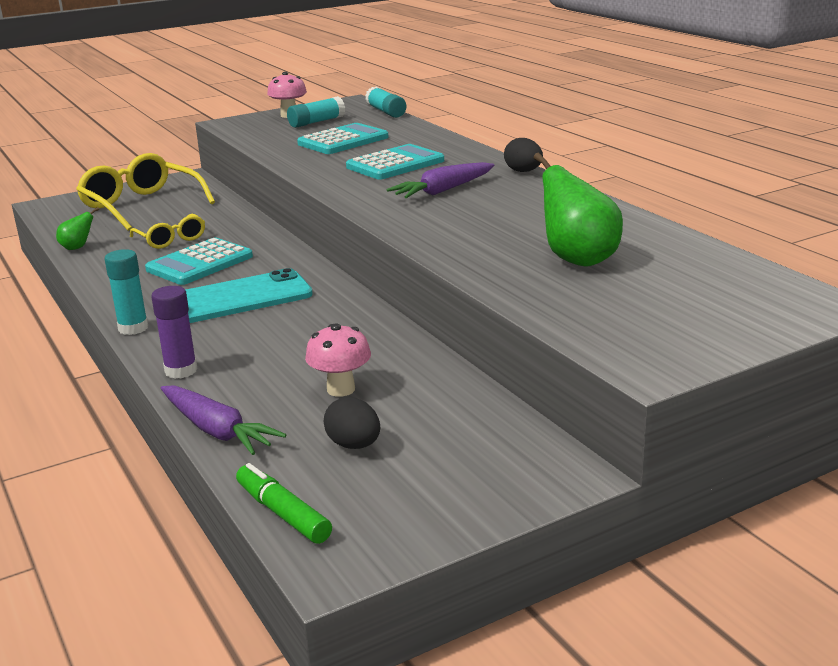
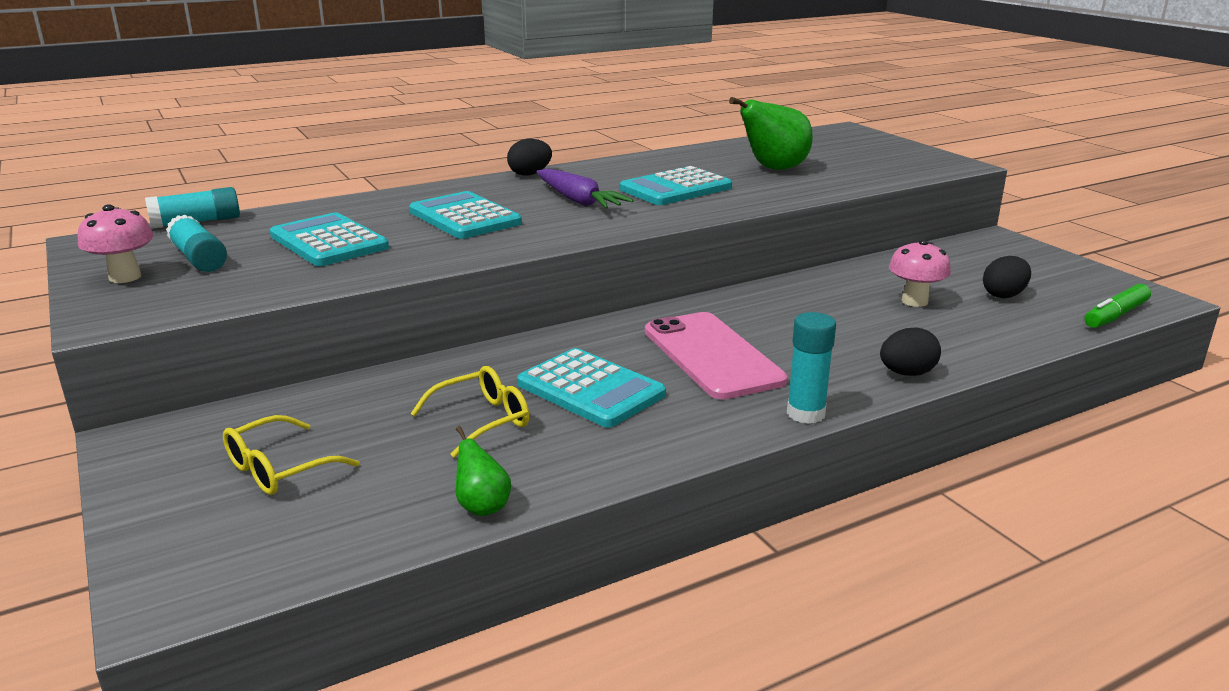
camera: 90 degrees left, 0 degrees up
yellow glasses [76,153,215,231] -> yellow glasses [223,415,359,495], size x0.55
purple glue stick [151,286,197,379] -> black egg [880,328,941,376]
purple carrot [161,385,286,455] -> none
turquoise phone [186,268,313,323] -> pink phone [645,312,787,399]
none -> turquoise calculator [620,166,732,205]

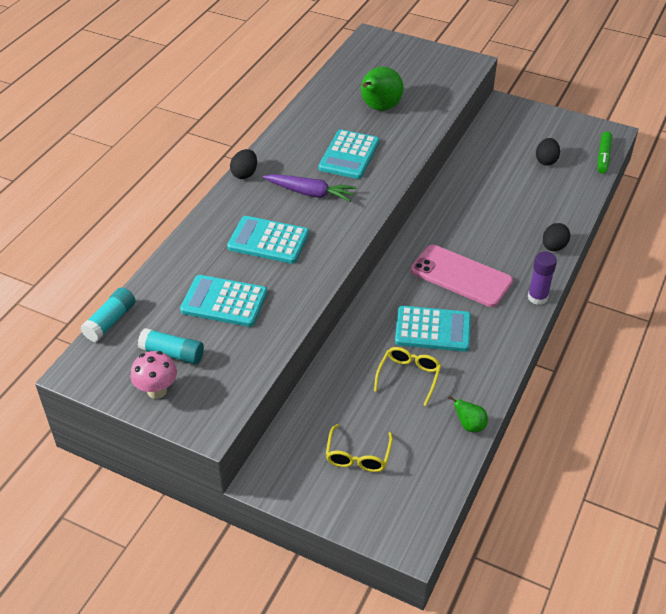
camera: 35 degrees left, 20 degrees up
turquoise glue stick [787,312,836,424] -> purple glue stick [528,252,557,305]
pink mushroom [889,239,951,307] -> none

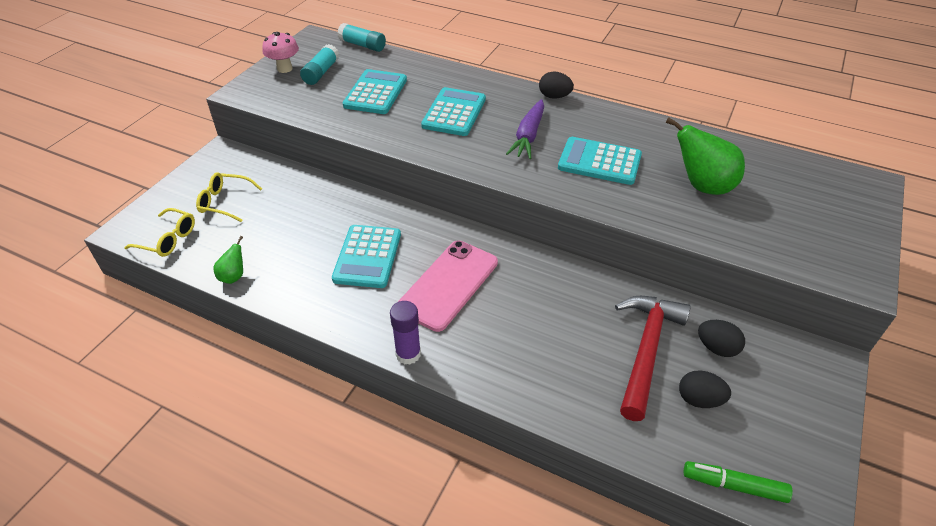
camera: 90 degrees right, 0 degrees up
yellow glasses [374,347,441,406] -> yellow glasses moved to [124,208,195,257]
black egg [543,223,570,251] -> black egg moved to [698,320,745,357]
none -> red hammer [615,296,691,421]

